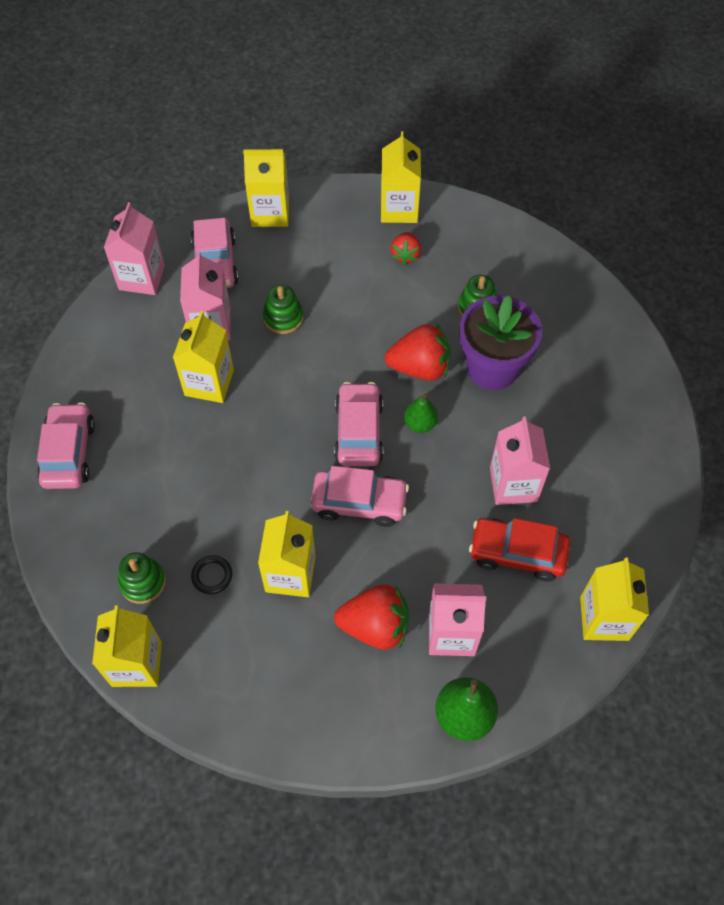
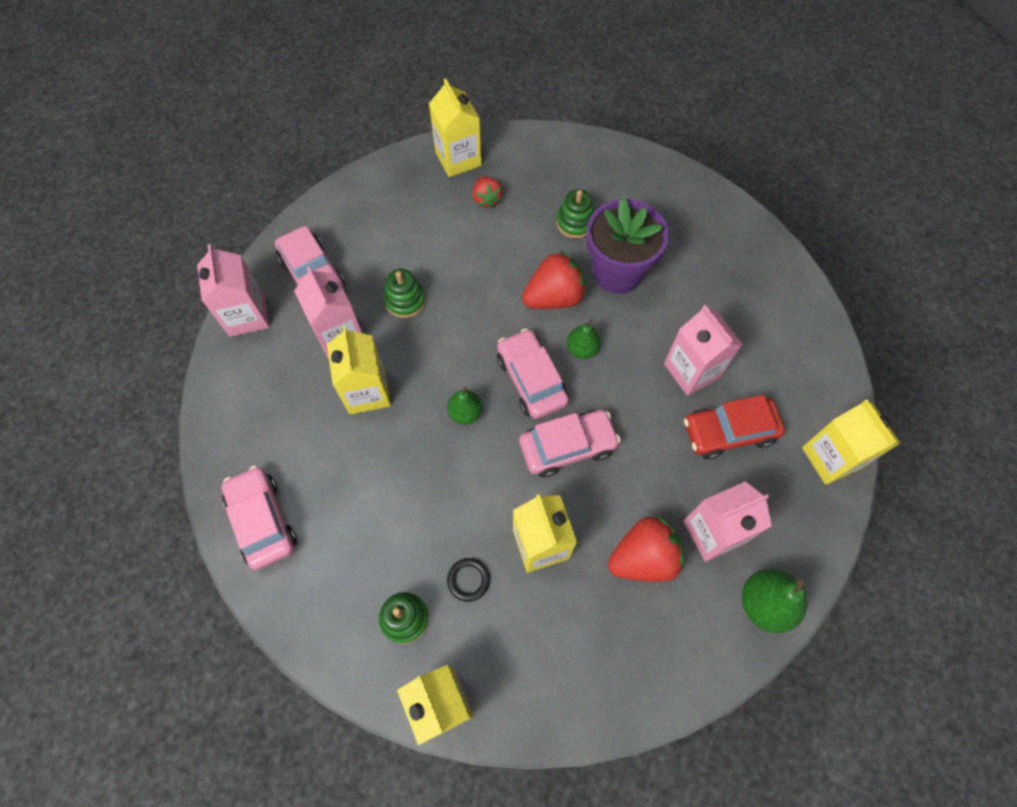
camera: 25 degrees left, 5 degrees up
yellow carton [243,149,289,227] -> none
none -> green pear [447,386,483,424]

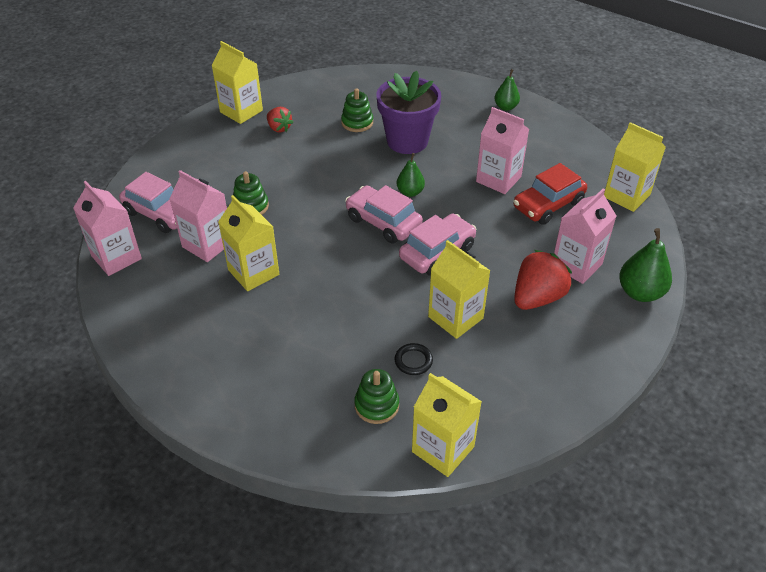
camera: 25 degrees left, 20 degrees down
pink car [221,466,297,570] -> none
green pear [447,386,483,424] -> green pear moved to [494,69,520,111]
red strawberry [522,250,587,309] -> none

